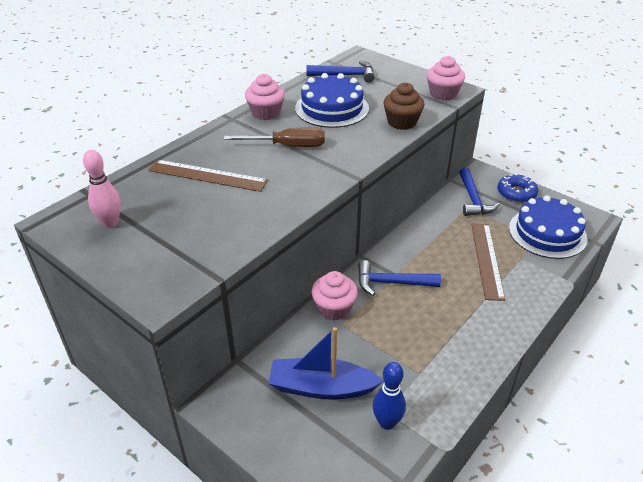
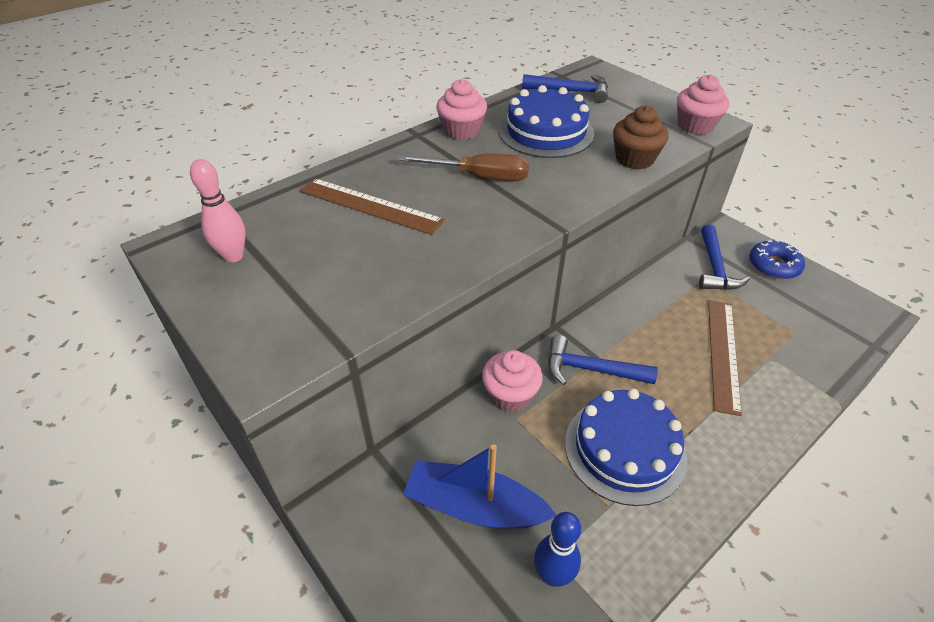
camera: 10 degrees right, 5 degrees up
blue cake [509,196,587,259] -> blue cake moved to [565,389,688,506]

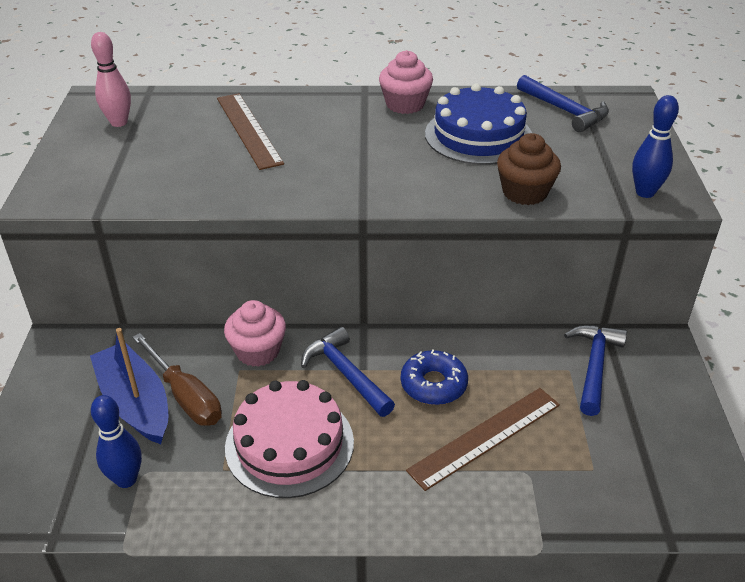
camera: 40 degrees right, 5 degrees down
brown screwdriver [399,153,529,181] -> brown screwdriver moved to [132,333,222,426]
blue cake [565,389,688,506] -> pink cake [225,380,354,498]
pink cupcake [677,74,729,135] -> blue bowling pin [632,95,679,198]
blue hammer [699,224,750,290] -> blue hammer turned 150 degrees clockwise [564,325,627,416]
blue donut [749,239,805,280] -> blue donut moved to [401,349,468,405]

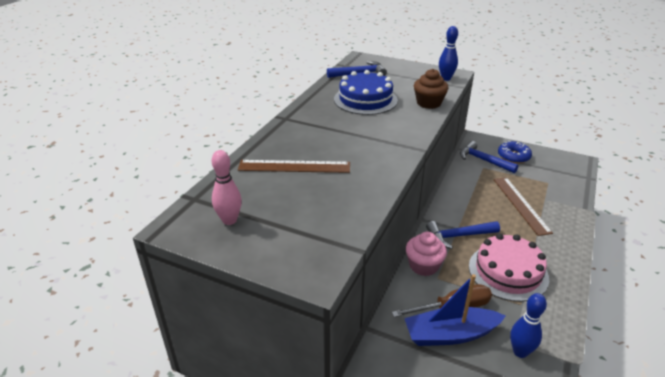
camera: 65 degrees left, 5 degrees down
pink cupcake [379,50,433,114] -> none
blue donut [401,349,468,405] -> blue donut moved to [498,141,532,163]

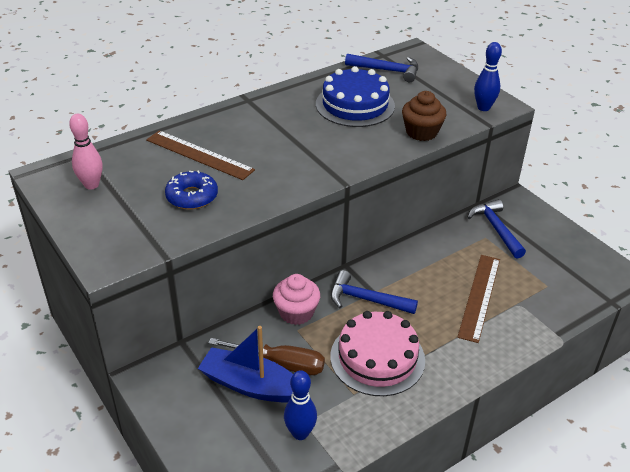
camera: 30 degrees right, 5 degrees up
blue donut [498,141,532,163] -> blue donut moved to [165,171,218,210]

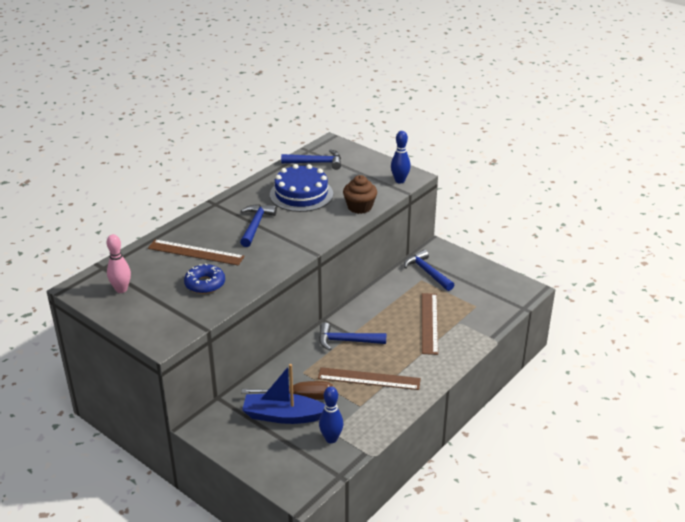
camera: 15 degrees left, 5 degrees down
pink cupcake [273,274,320,325] -> none
pink cake [330,311,425,396] -> brown ruler [318,367,421,390]
none -> blue hammer [240,204,277,247]

